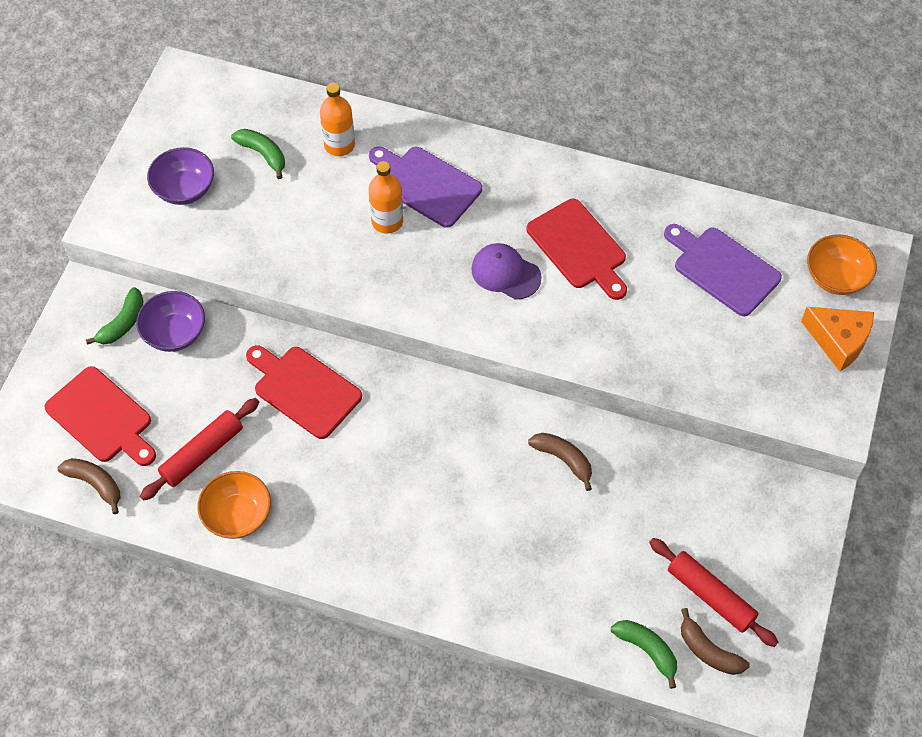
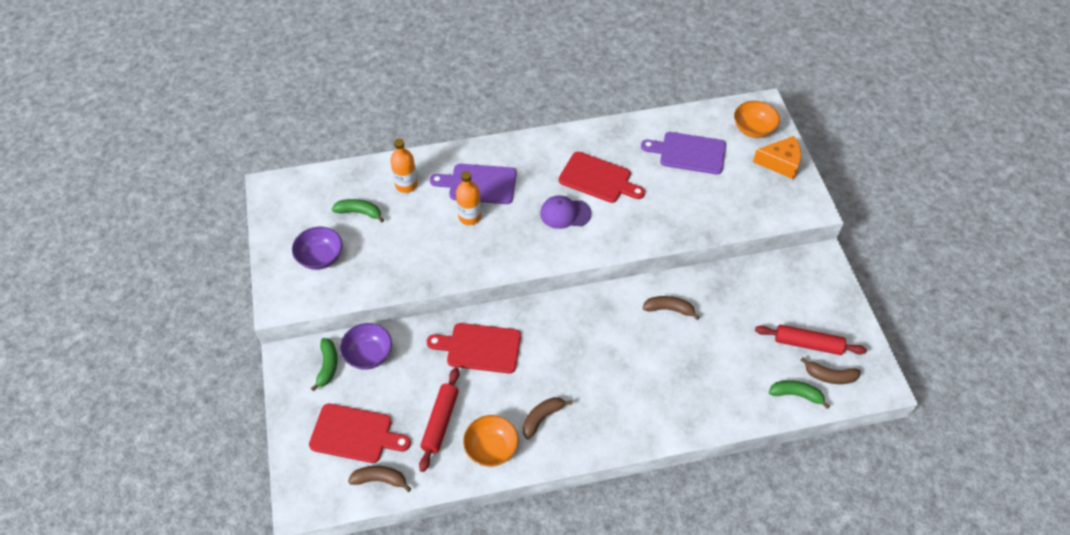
camera: 30 degrees left, 5 degrees down
none -> brown banana [523,397,572,439]

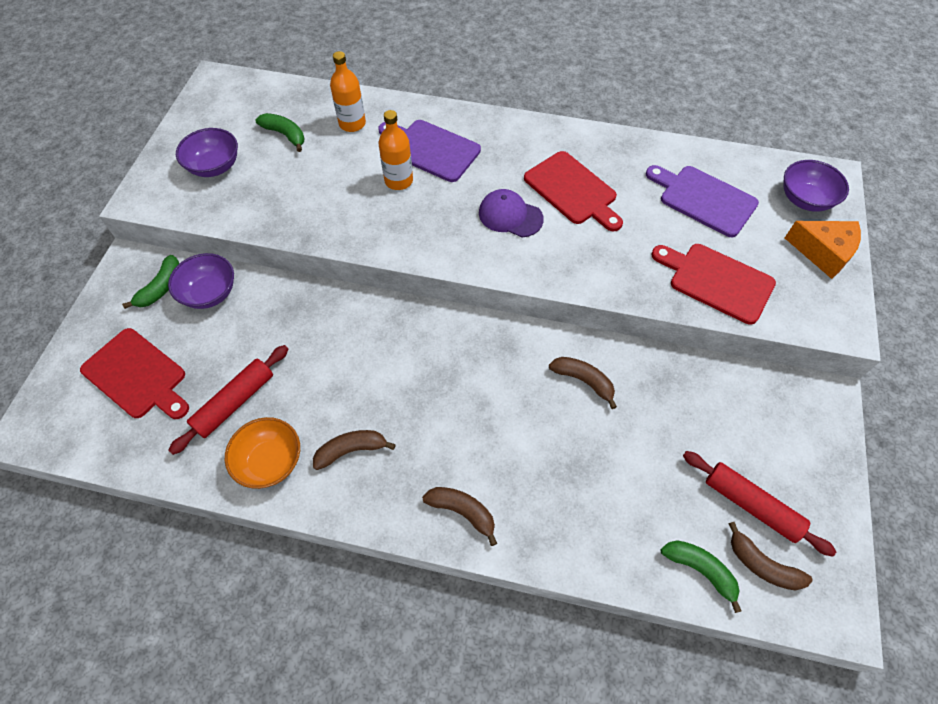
camera: 25 degrees right, 5 degrees up
brown banana [348,466,411,492] -> brown banana moved to [422,487,497,546]
red cutting board [427,323,521,374] -> red cutting board moved to [651,244,776,325]
orange bowl [734,101,780,138] -> purple bowl [784,160,849,212]

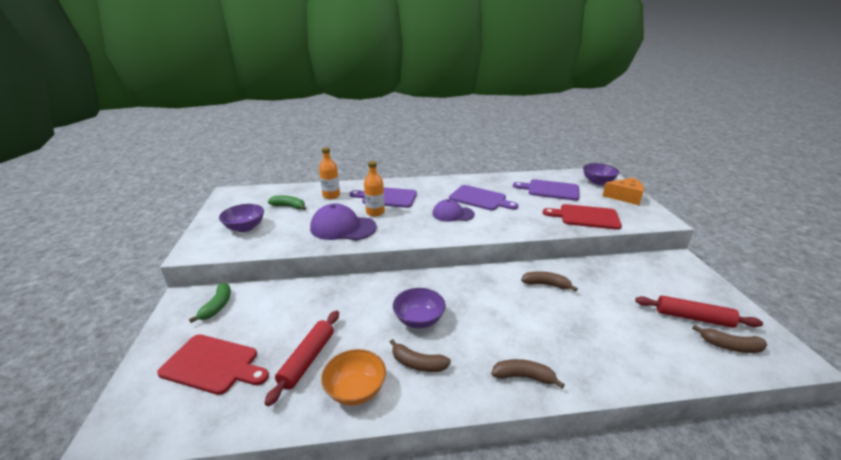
camera: 20 degrees left, 30 degrees down
purple bowl [168,253,234,309] -> purple bowl moved to [393,288,446,328]
brown banana [313,430,396,470] -> brown banana turned 120 degrees counterclockwise [390,339,451,372]
red cutting board [524,151,623,231] -> purple cutting board [449,185,518,211]
green banana [661,540,741,613] -> none
none -> purple cap [310,204,377,240]

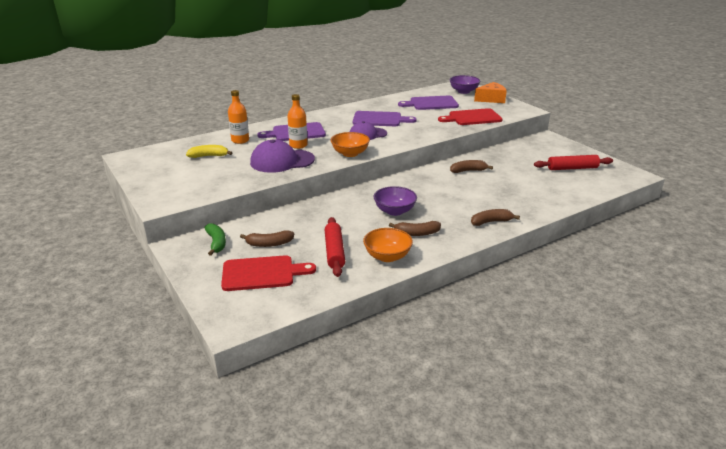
camera: 25 degrees left, 0 degrees up
purple bowl [219,204,264,232] -> none
green banana [268,195,306,210] -> yellow banana [186,145,232,158]
brown banana [692,325,767,353] -> brown banana moved to [240,230,294,247]
none -> orange bowl [331,132,370,157]

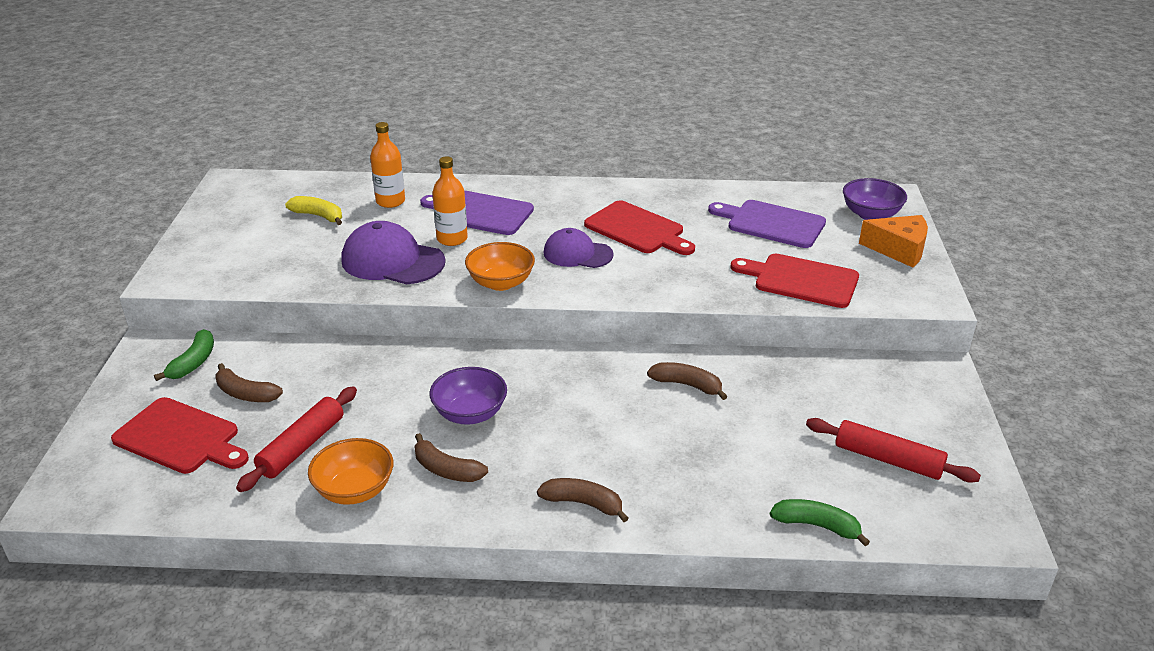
camera: 35 degrees right, 5 degrees up
purple cutting board [353,111,417,126] -> red cutting board [584,200,695,255]
none -> green banana [770,499,870,546]

